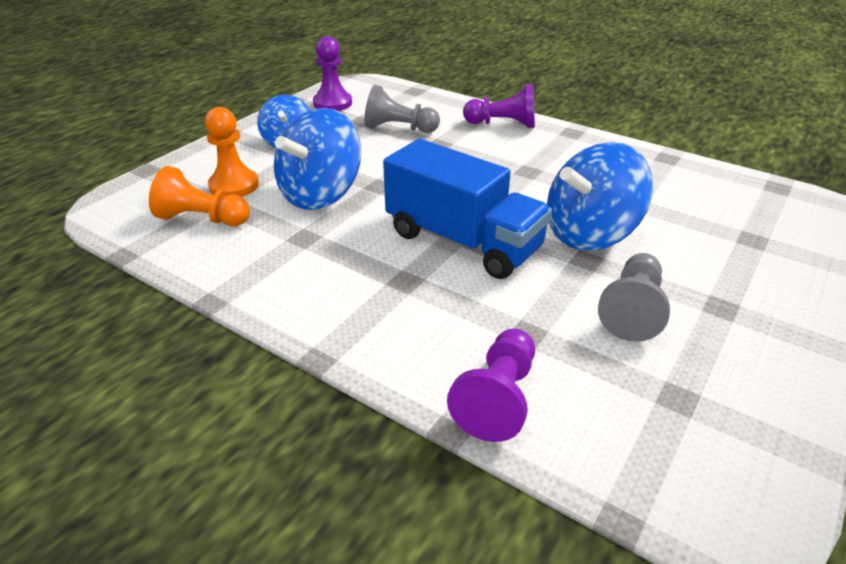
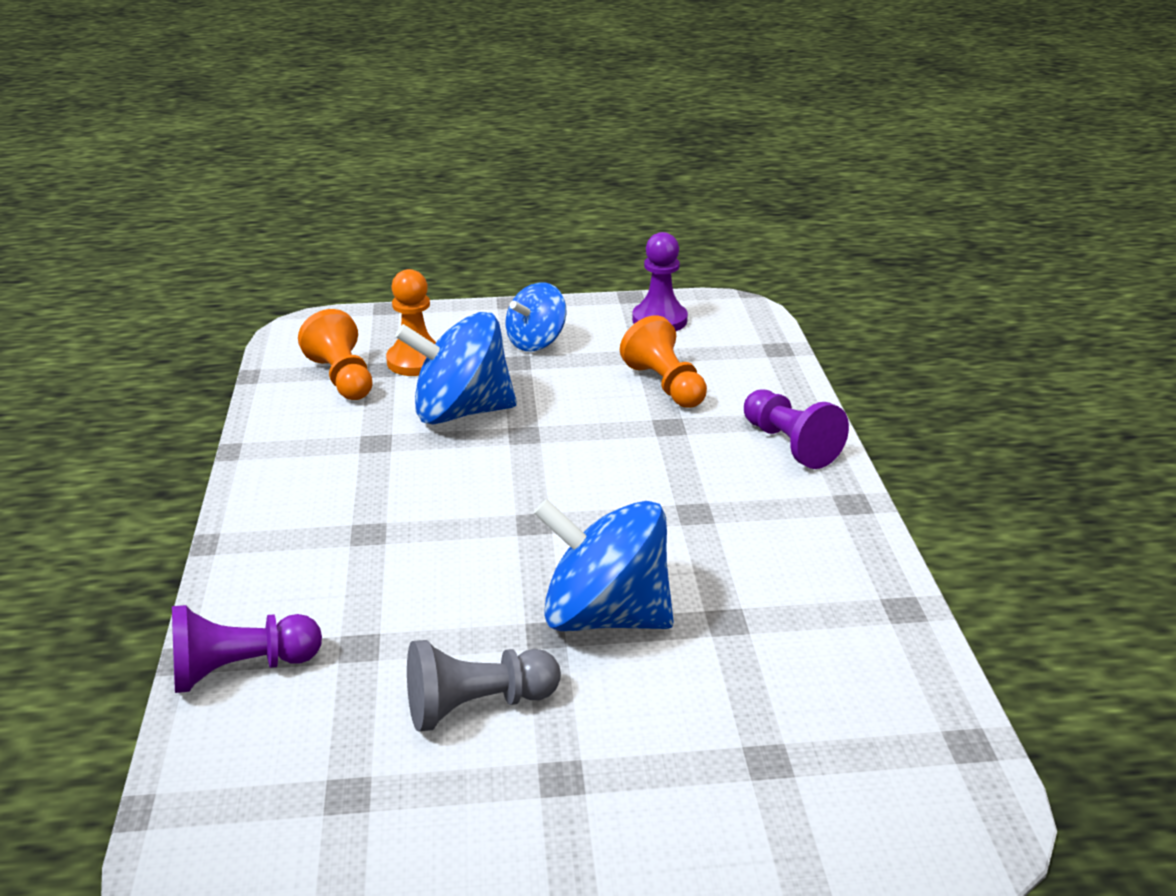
camera: 50 degrees right, 5 degrees down
grey pawn [364,85,440,133] -> orange pawn [620,315,707,408]
blue truck [383,139,552,279] -> none

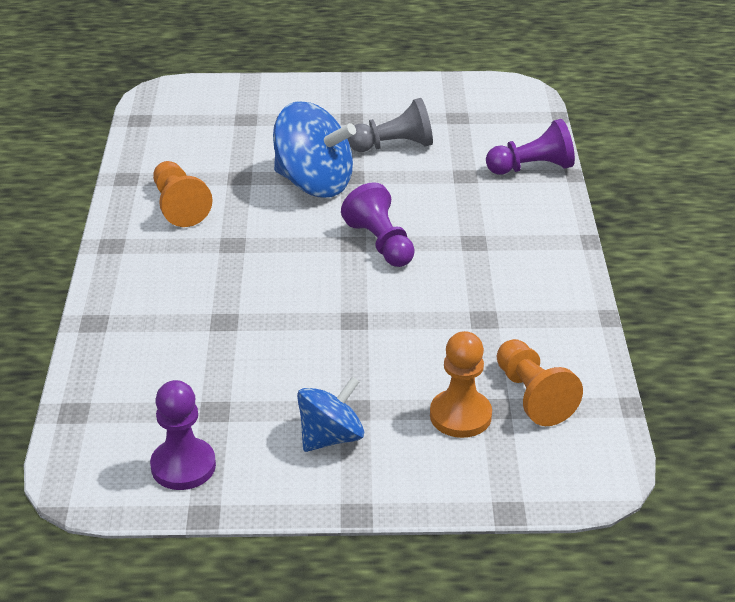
camera: 175 degrees left, 5 degrees up
blue spinning top [395,312,517,425] -> none
orange pawn [620,315,707,408] -> orange pawn moved to [153,161,212,227]
purple pawn [744,389,849,469] -> purple pawn moved to [341,182,415,267]

